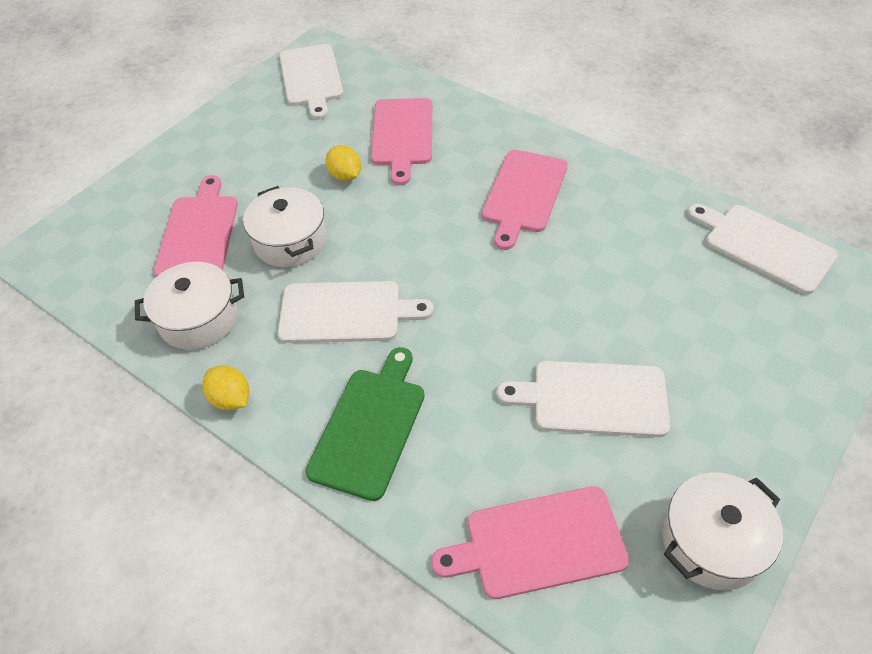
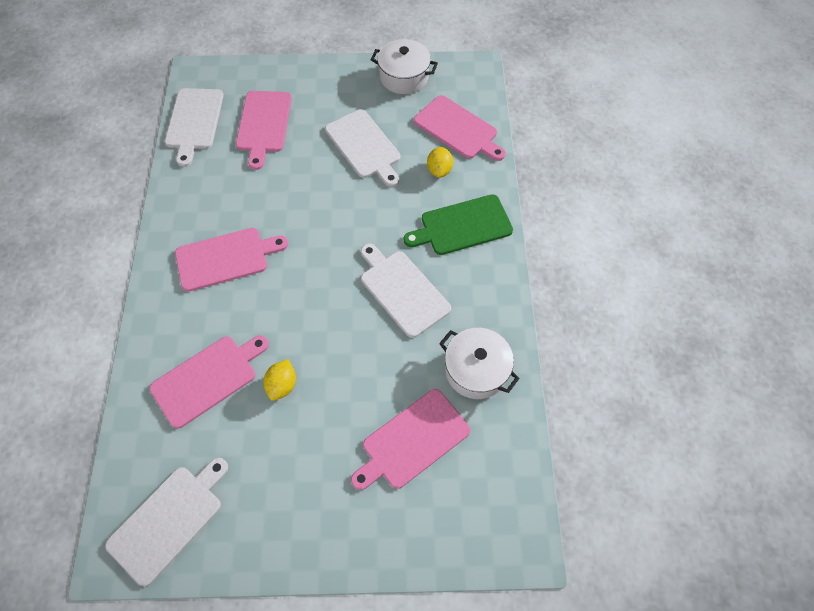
camera: 130 degrees left, 10 degrees up
yellow lemon [202,365,249,411] -> yellow lemon moved to [427,147,453,178]
white pot [243,186,327,267] -> none
none -> pink cutting board [236,91,292,170]

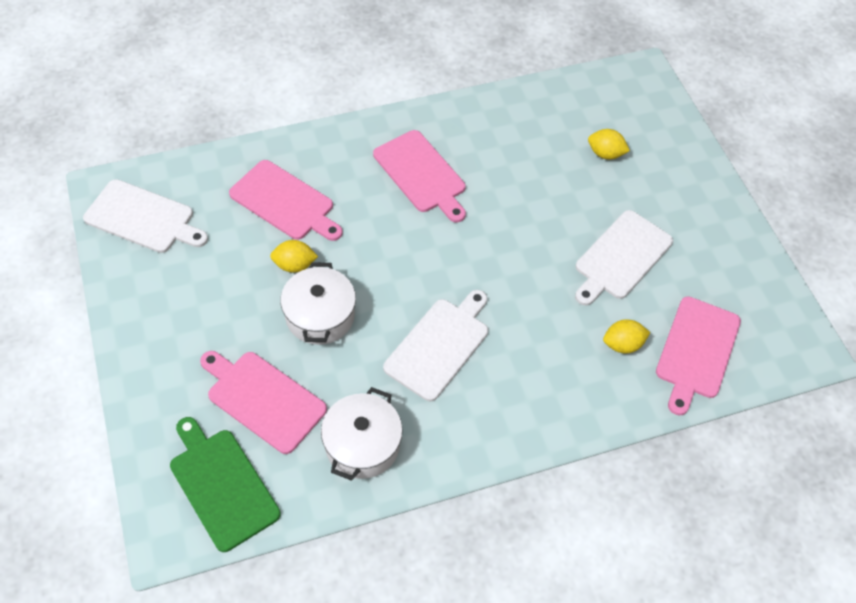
camera: 70 degrees right, 5 degrees down
white cutting board [165,88,224,167] -> none
pink cutting board [236,91,292,170] -> yellow lemon [588,129,630,159]
white pot [371,39,438,94] -> white pot moved to [280,262,356,345]
green cutting board [404,194,513,255] -> green cutting board moved to [170,417,281,552]

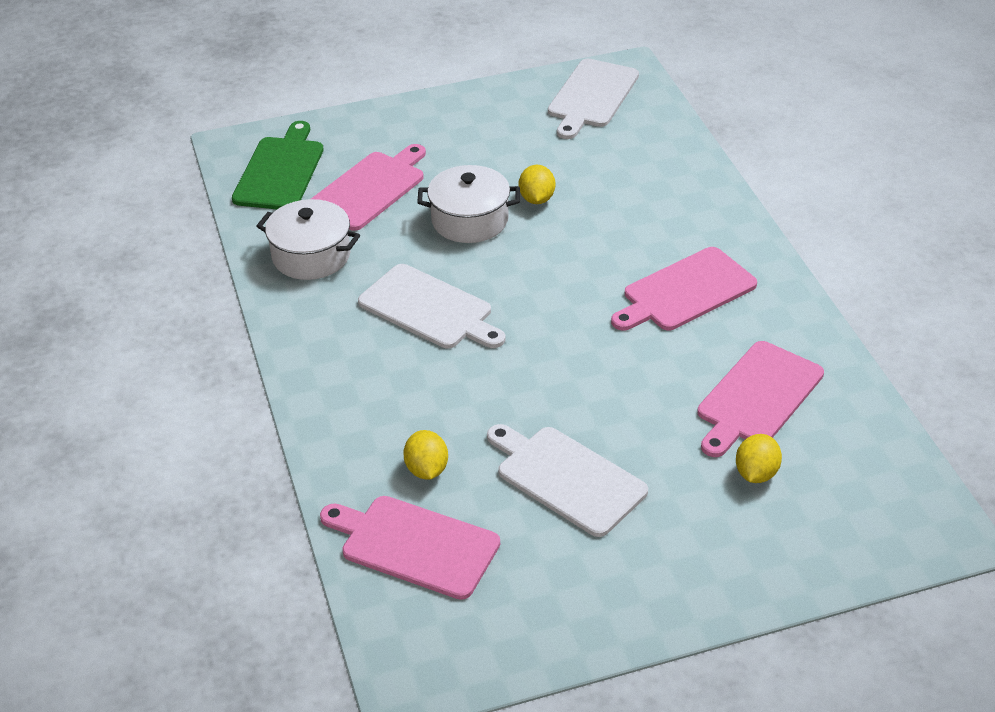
camera: 95 degrees right, 15 degrees down
green cutting board [170,417,281,552] -> green cutting board turned 45 degrees counterclockwise [232,121,324,209]
pink cutting board [229,160,343,241] -> pink cutting board moved to [697,341,824,457]

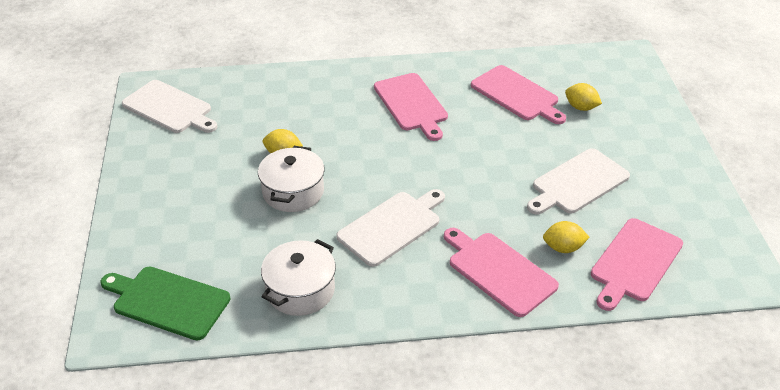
camera: 80 degrees left, 0 degrees up
pink cutting board [311,144,426,231] -> pink cutting board moved to [444,228,559,317]

